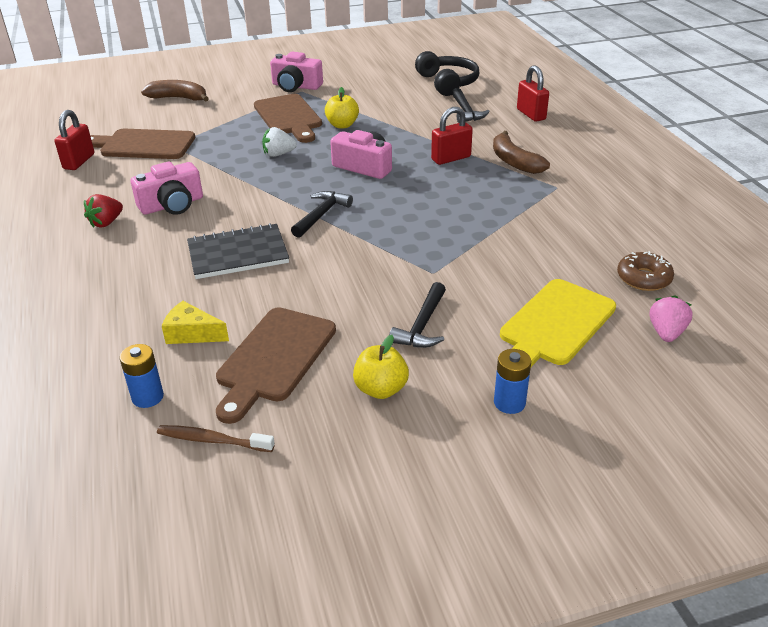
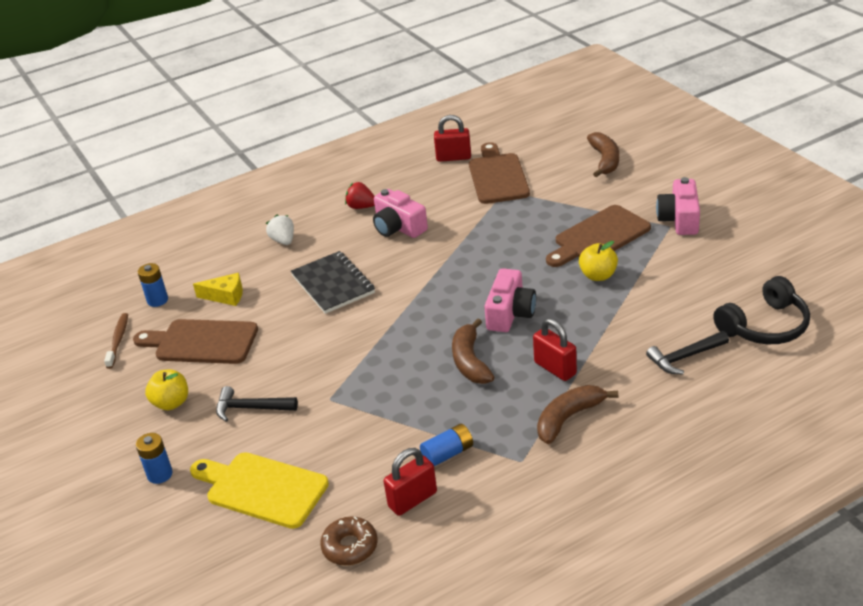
camera: 80 degrees right, 0 degrees up
yellow cheese [162,301,229,344] -> yellow cheese turned 90 degrees clockwise [193,273,243,306]
white strawberry [262,127,297,157] -> white strawberry moved to [266,215,294,245]
black hammer [291,191,353,238] -> none
red padlock [517,65,549,122] -> red padlock moved to [384,448,437,516]
pink strawberry [650,295,693,342] -> none
none -> blue battery [420,424,473,466]
none -> brown banana [452,318,494,384]

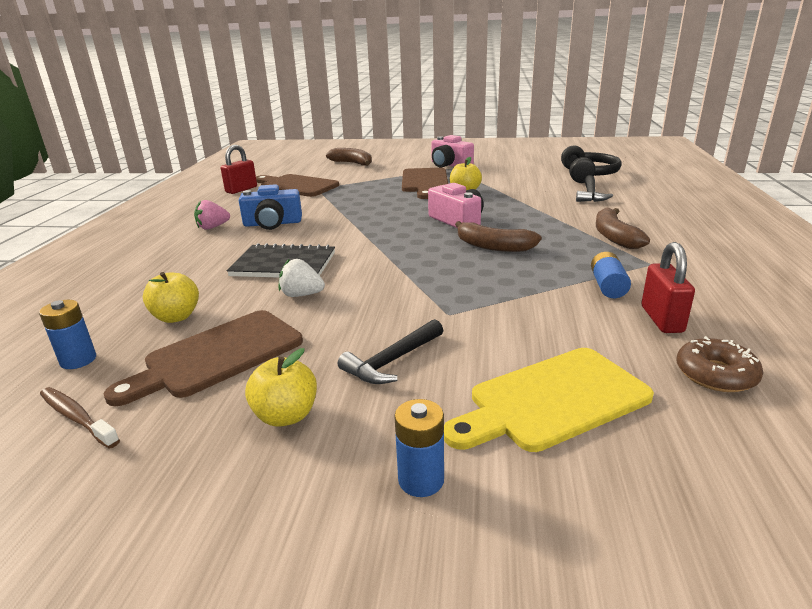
camera: 55 degrees left, 10 degrees down
yellow cheese [193,273,243,306] -> yellow apple [143,272,199,323]
white strawberry [266,215,294,245] -> white strawberry moved to [279,259,325,297]
red strawberry [345,182,375,209] -> pink strawberry [194,200,230,230]
pink camera [373,189,428,238] -> blue camera [239,184,302,230]
red padlock [533,318,577,381] -> none

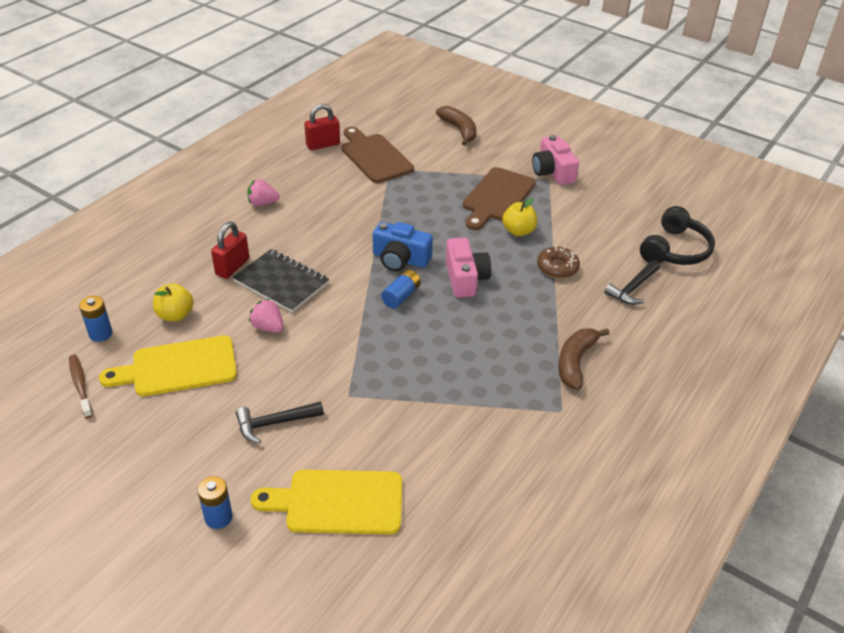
camera: 25 degrees right, 15 degrees up
brown cutting board [104,310,303,406] -> yellow cutting board [99,336,237,396]
blue camera [239,184,302,230] -> blue camera moved to [373,222,433,271]
yellow apple [245,348,317,427] -> none
white strawberry [279,259,325,297] -> pink strawberry [249,299,284,332]
brown banana [455,221,542,252] -> none
blue battery [591,252,631,298] -> blue battery moved to [381,269,421,309]
red padlock [641,242,695,333] -> red padlock moved to [211,222,249,279]
brown donut [677,336,763,392] -> brown donut moved to [537,246,580,278]

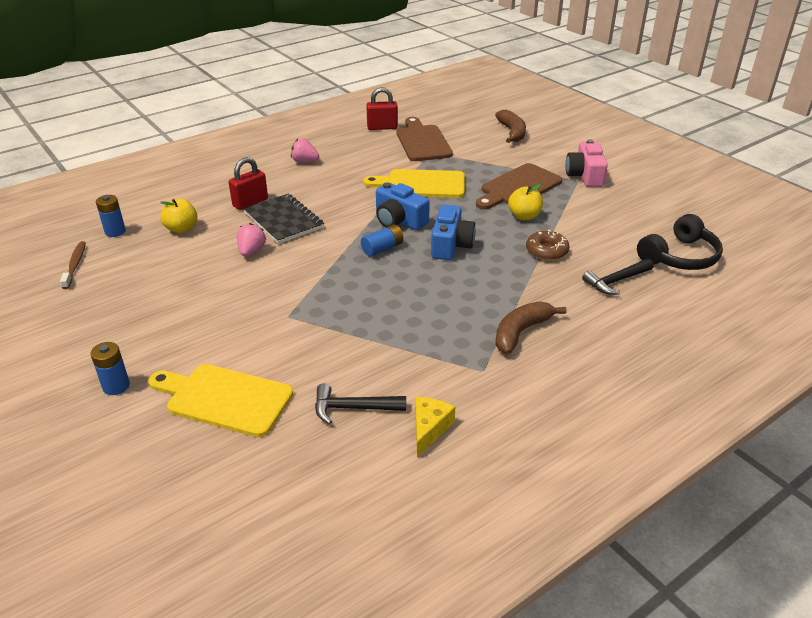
camera: 20 degrees right, 5 degrees down
yellow cutting board [99,336,237,396] -> yellow cutting board moved to [363,169,465,198]
black hammer [236,401,324,444] -> black hammer moved to [315,383,406,424]
pink strawberry [249,299,284,332] -> pink strawberry turned 45 degrees clockwise [237,223,266,256]
pink camera [446,238,491,298] -> blue camera [431,204,476,260]
none -> yellow cheese [415,397,455,458]

